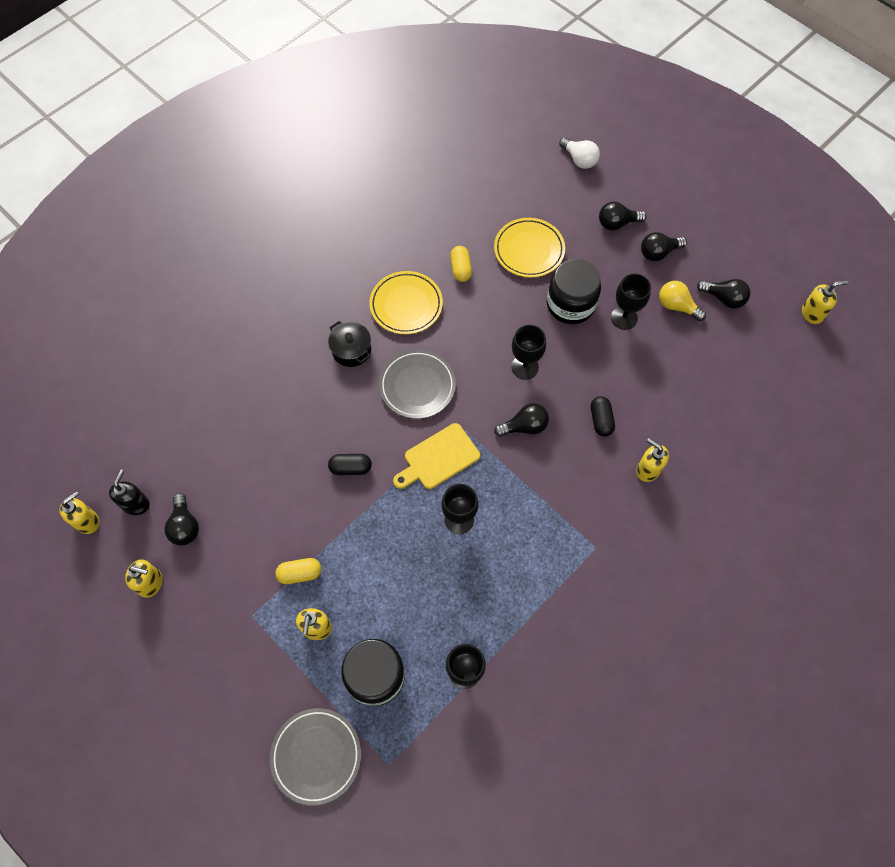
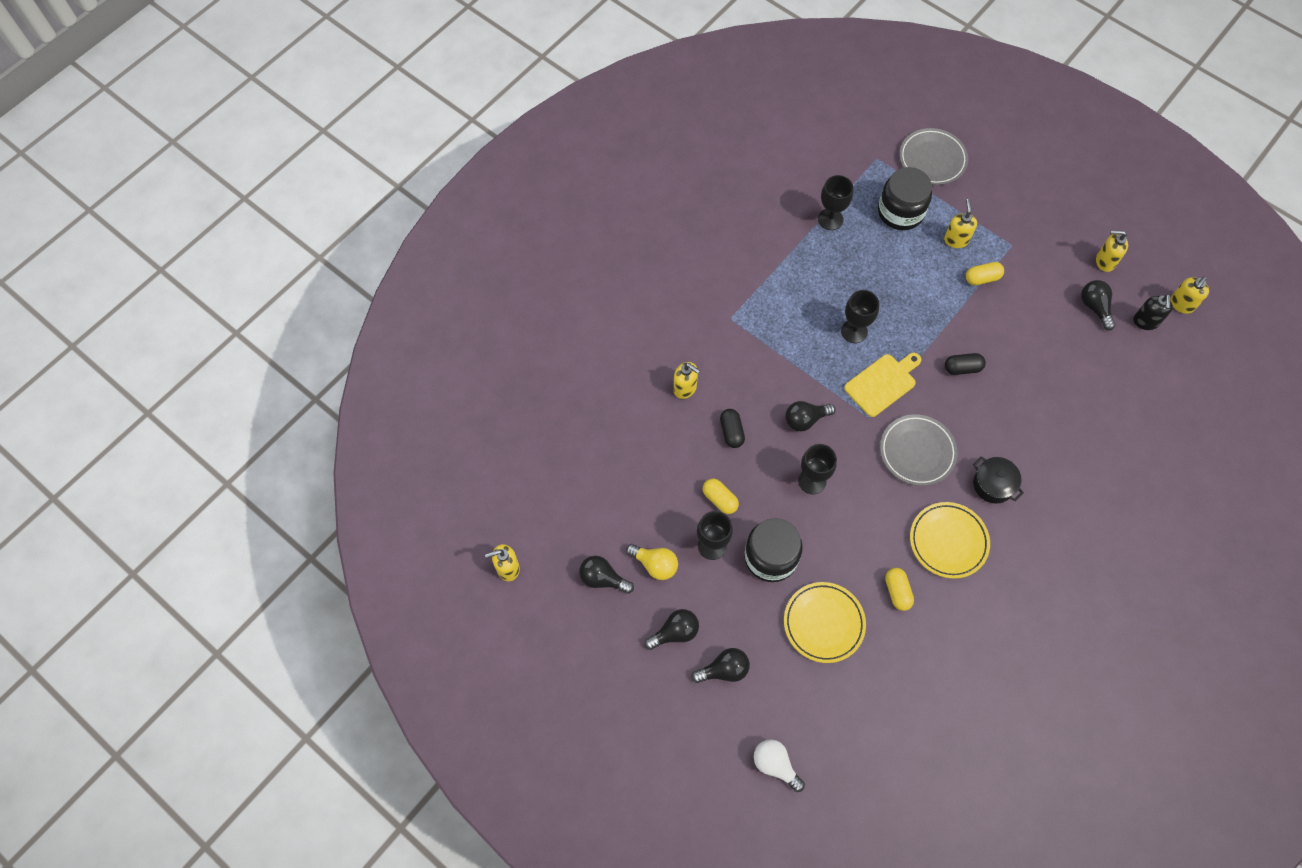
camera: 175 degrees right, 0 degrees up
none -> yellow capsule [703,479,739,514]

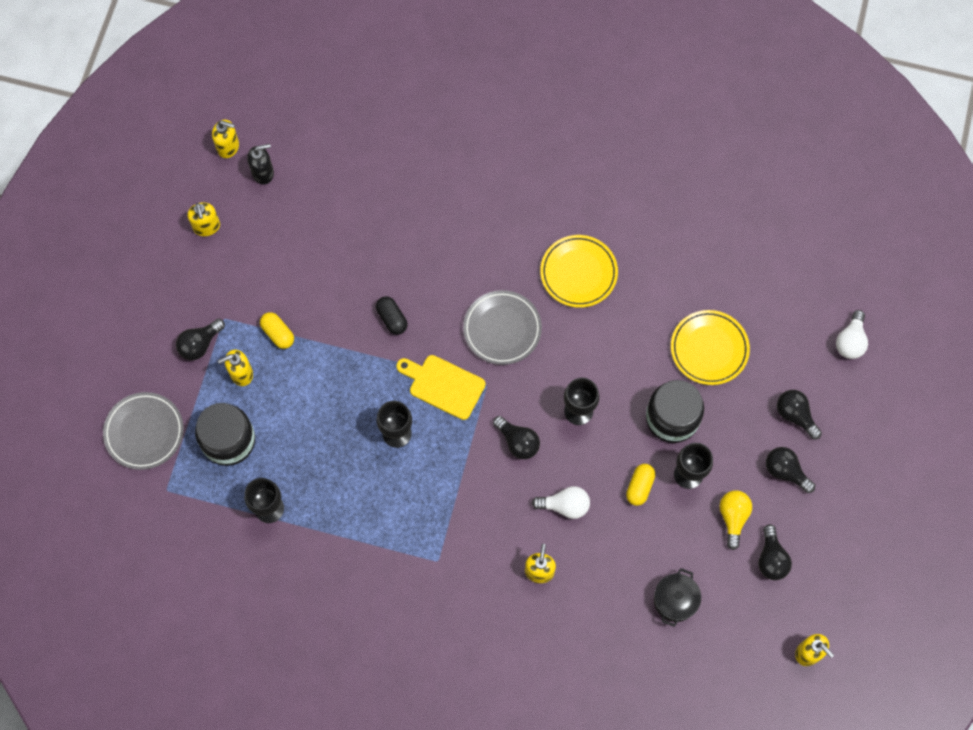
camera: 115 degrees left, 5 degrees up
black capsule [720,409,745,448] -> white light bulb [532,486,590,519]
yellow capsule [885,568,914,611] -> none
black pot [973,456,1024,504] -> black pot moved to [654,568,701,627]
black light bulb [1081,280,1115,330] -> black light bulb moved to [176,319,225,360]

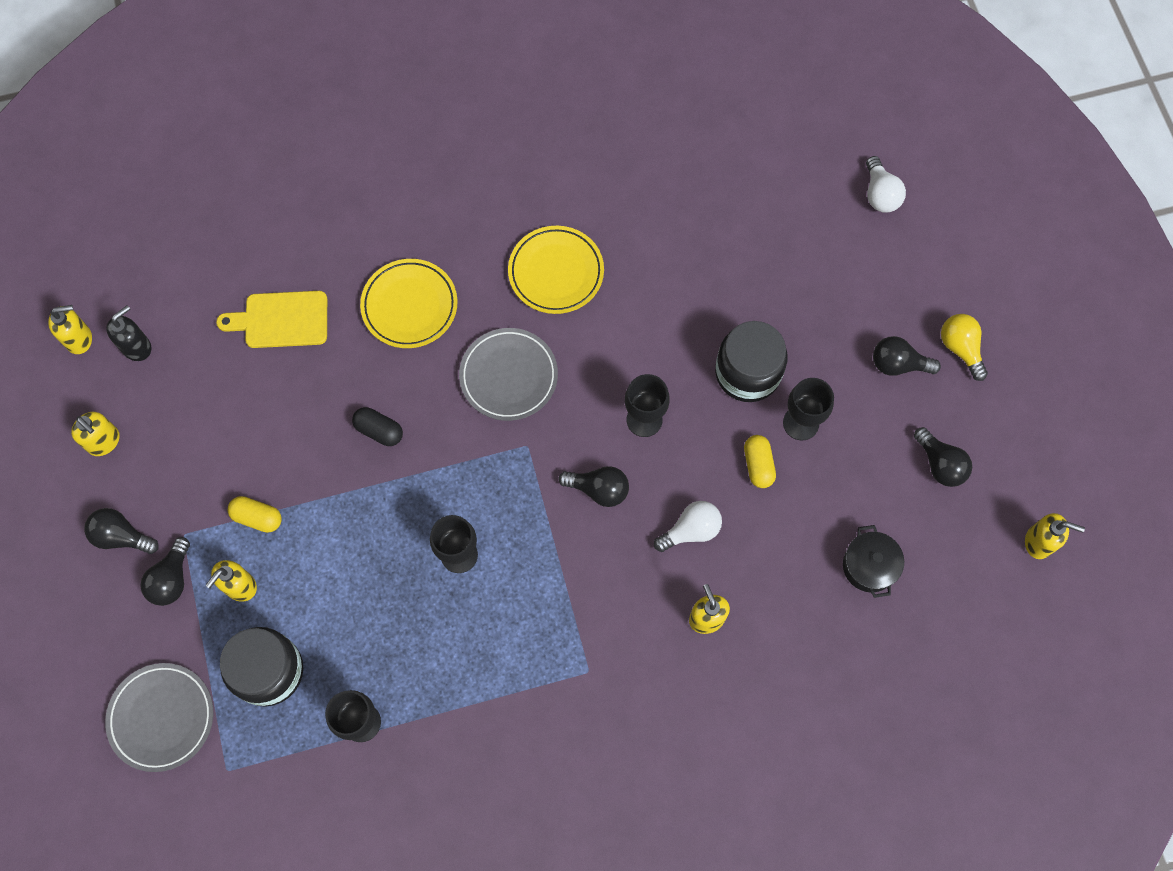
camera: 30 degrees left, 0 degrees up
yellow cutting board [396,355,486,420] -> yellow cutting board moved to [216,291,327,348]
yellow plate [671,310,750,385] -> yellow plate moved to [360,259,458,348]
yellow light bulb [720,490,752,550] -> yellow light bulb moved to [941,314,988,381]
black light bulb [777,390,822,440] -> black light bulb moved to [84,508,159,554]

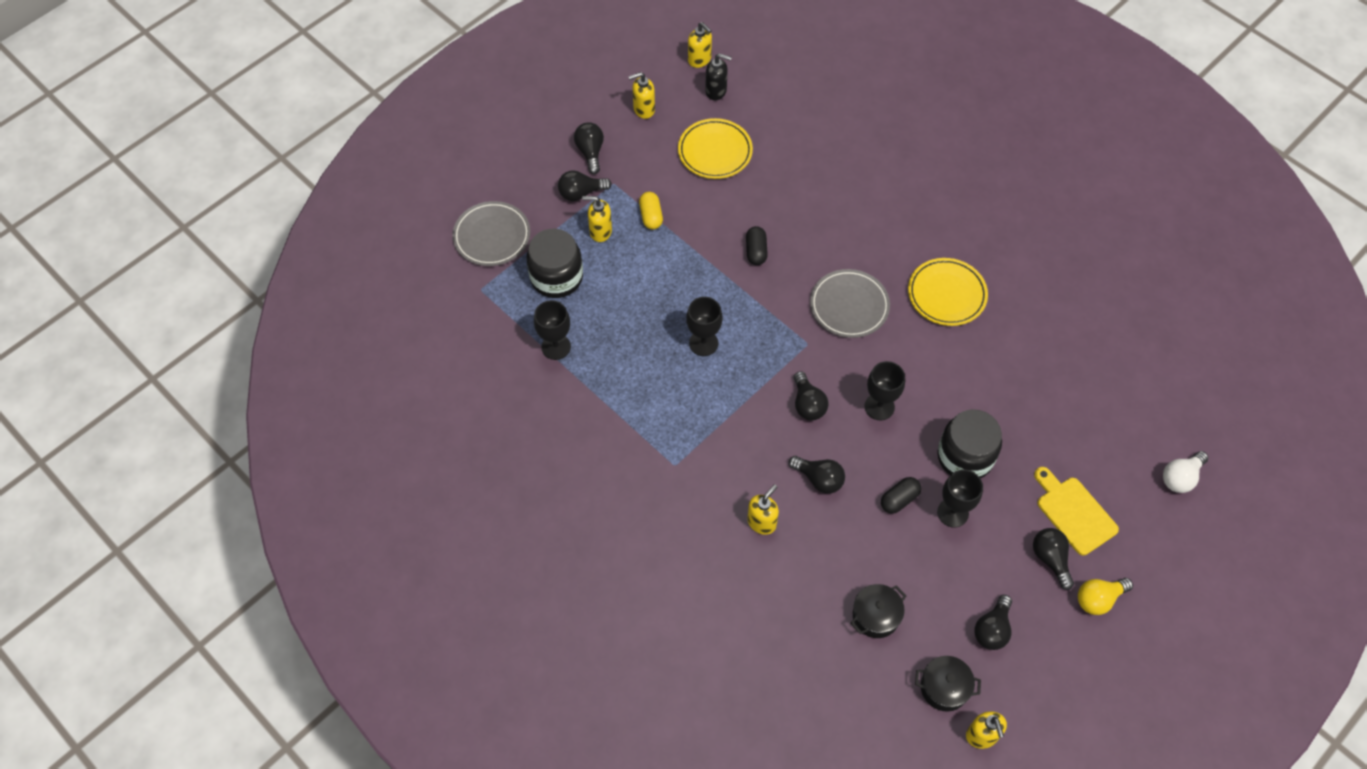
camera: 60 degrees right, 10 degrees down
yellow soap dispenser [71,412,120,456] -> yellow soap dispenser turned 60 degrees clockwise [628,72,655,119]
yellow cutting board [216,291,327,348] -> yellow cutting board moved to [1034,467,1119,555]
yellow plate [360,259,458,348] -> yellow plate moved to [678,118,753,179]
white light bulb [654,501,722,552] -> black light bulb [789,456,845,494]
yellow capsule [744,435,776,488] -> black capsule [881,477,921,514]
yellow light bulb [941,314,988,381] -> yellow light bulb turned 150 degrees counterclockwise [1078,578,1133,615]
none -> black pot [915,656,981,712]

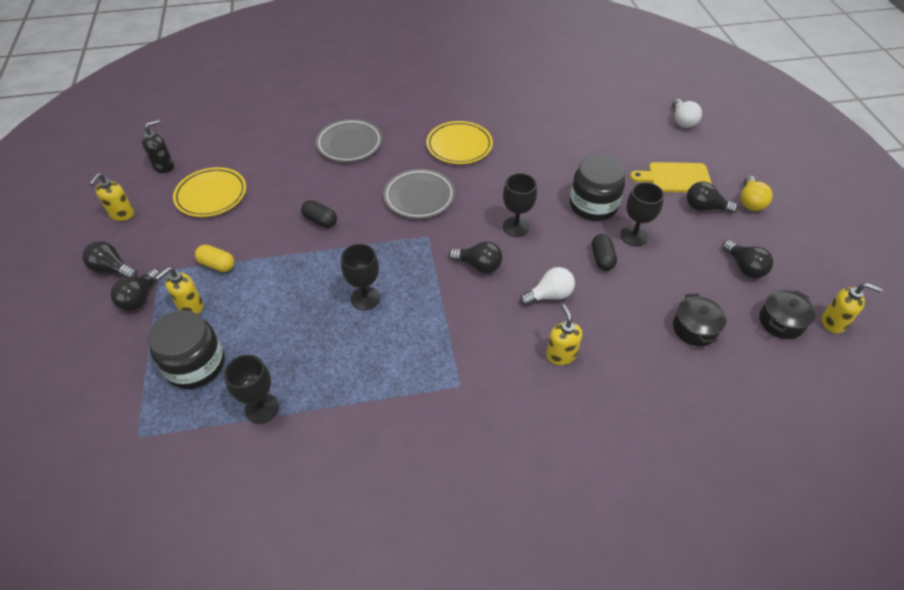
camera: 55 degrees left, 10 degrees down
grey plate [452,201,530,266] -> grey plate moved to [316,119,382,162]
yellow soap dispenser [688,22,712,68] -> none
black light bulb [789,456,845,494] -> white light bulb [520,267,575,306]

